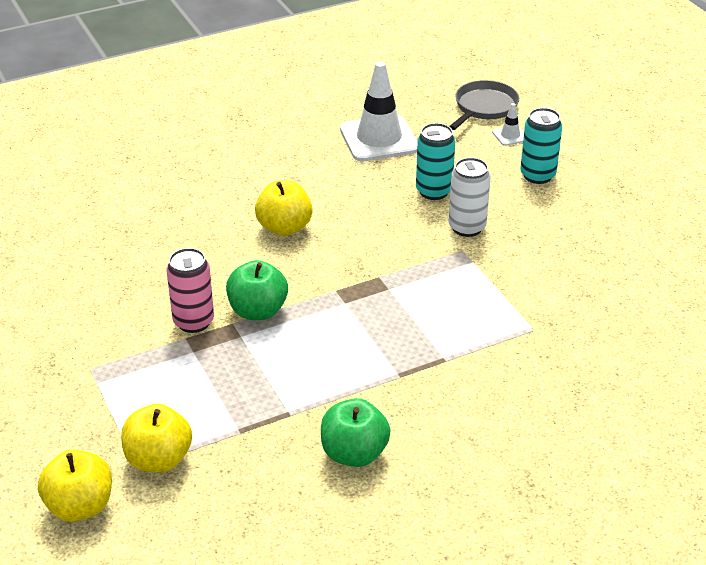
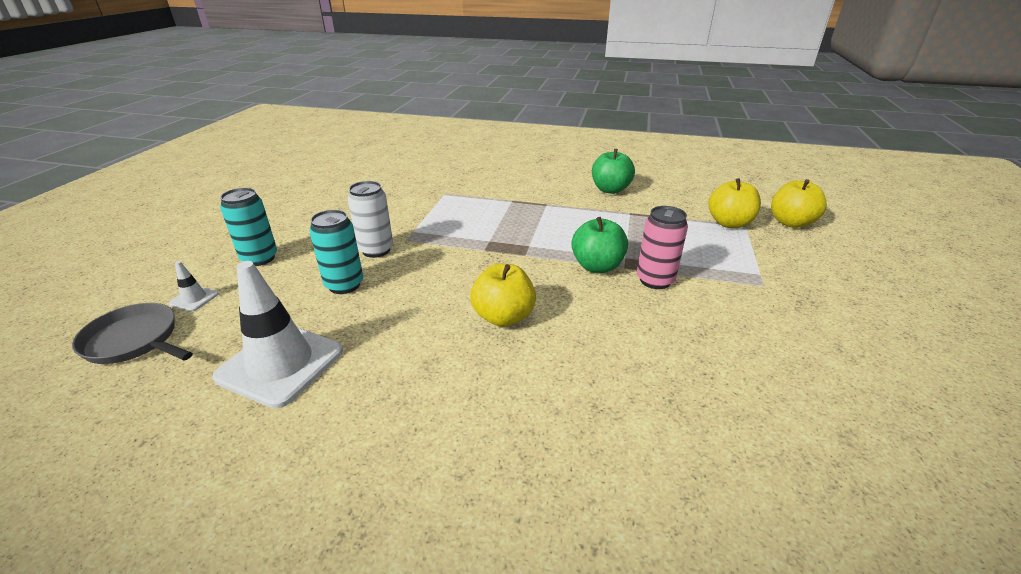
camera: 140 degrees left, 5 degrees down
grey pan [449,80,519,130] -> grey pan turned 45 degrees clockwise [72,303,193,364]

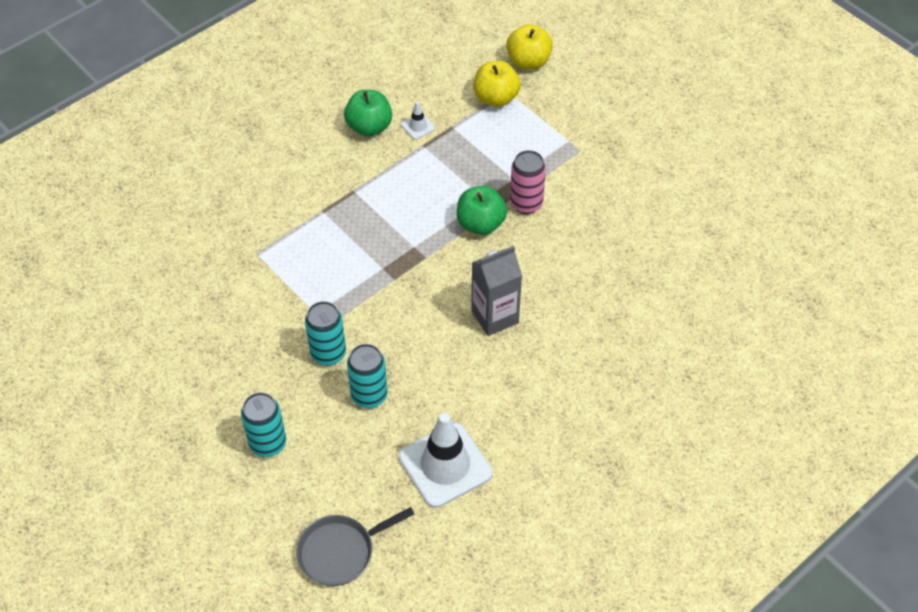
camera: 55 degrees left, 20 degrees up
white traffic cone [168,261,219,312] -> white traffic cone moved to [401,101,435,140]
white can [348,181,393,258] -> turquoise can [305,301,346,366]
yellow apple [470,264,536,327] -> grey carton [471,246,522,336]

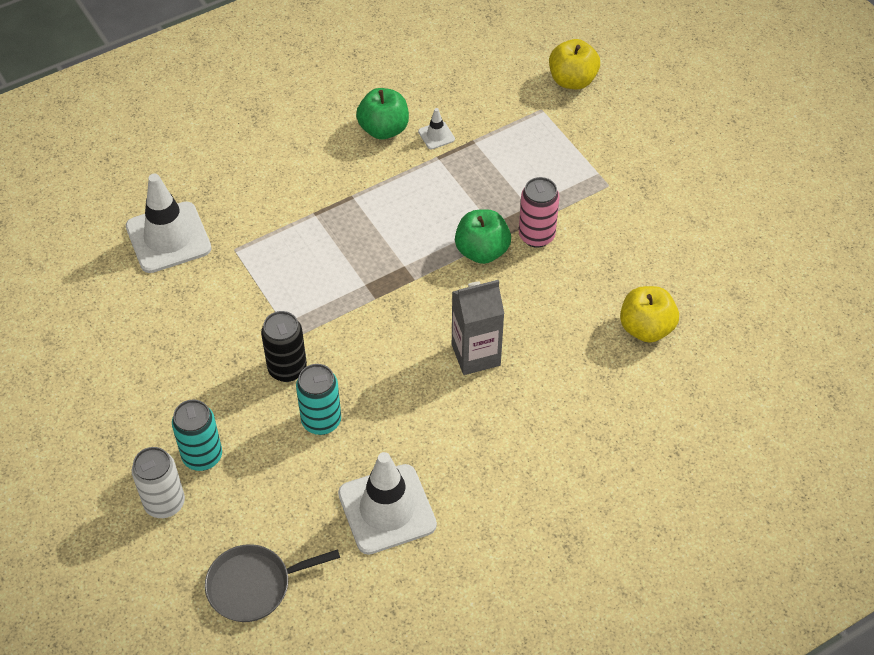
camera: 10 degrees right, 0 degrees up
turquoise can [305,301,346,366] -> black can [261,311,307,382]
yellow apple [474,61,521,107] -> yellow apple moved to [620,286,679,343]
none -> white traffic cone [126,174,212,273]
none -> white can [132,447,185,518]

